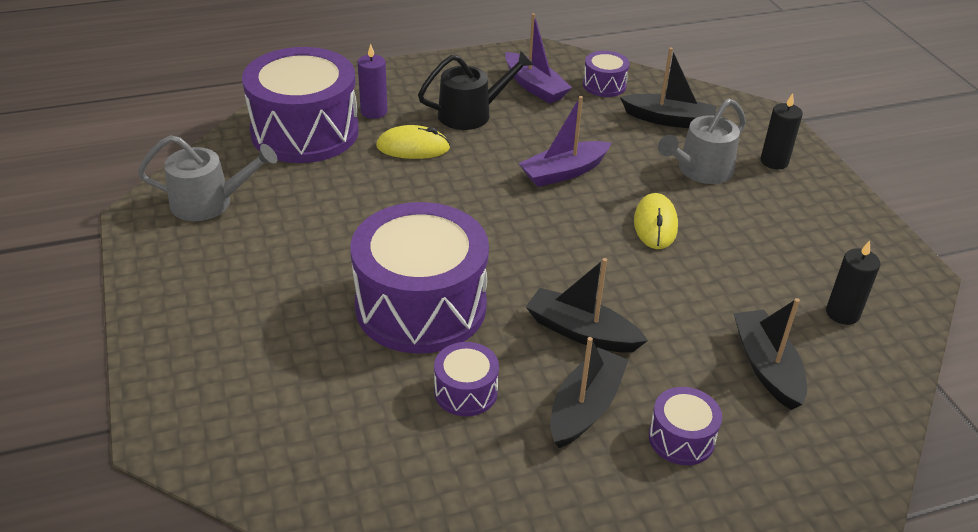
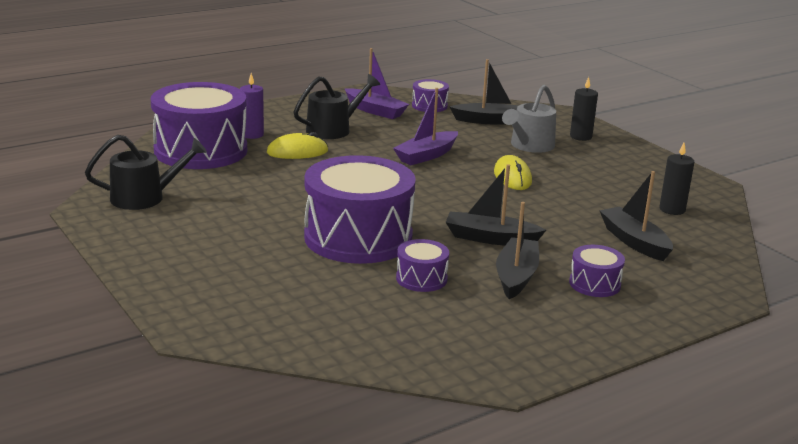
camera: 15 degrees left, 15 degrees down
grey watering can [138,135,277,221] -> black watering can [85,135,207,210]

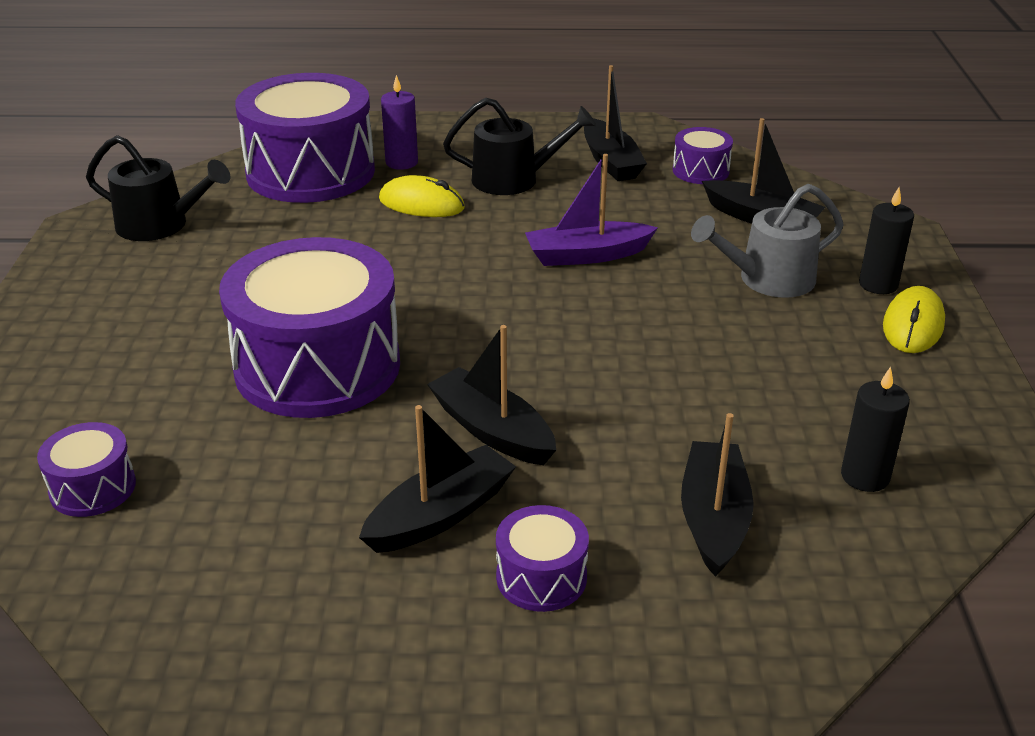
camera: 35 degrees right, 10 degrees up
purple boat [344,48,409,119] -> black boat [584,65,647,181]
purple drum [396,239,449,292] -> purple drum moved to [37,422,136,517]
yellow mouse [494,155,532,190] -> yellow mouse moved to [883,286,945,353]

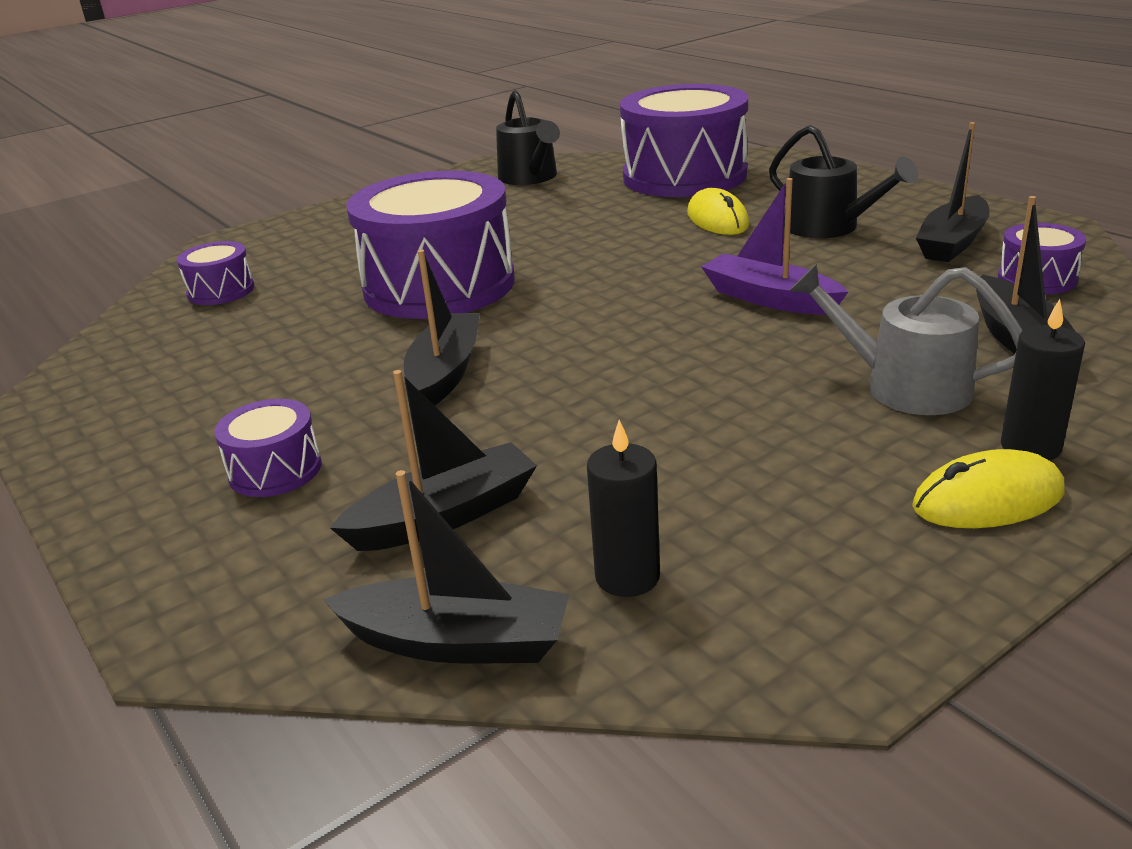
camera: 55 degrees right, 5 degrees down
black boat [359,405,516,553] -> black boat moved to [323,470,570,663]
purple candle [381,75,418,170] -> none

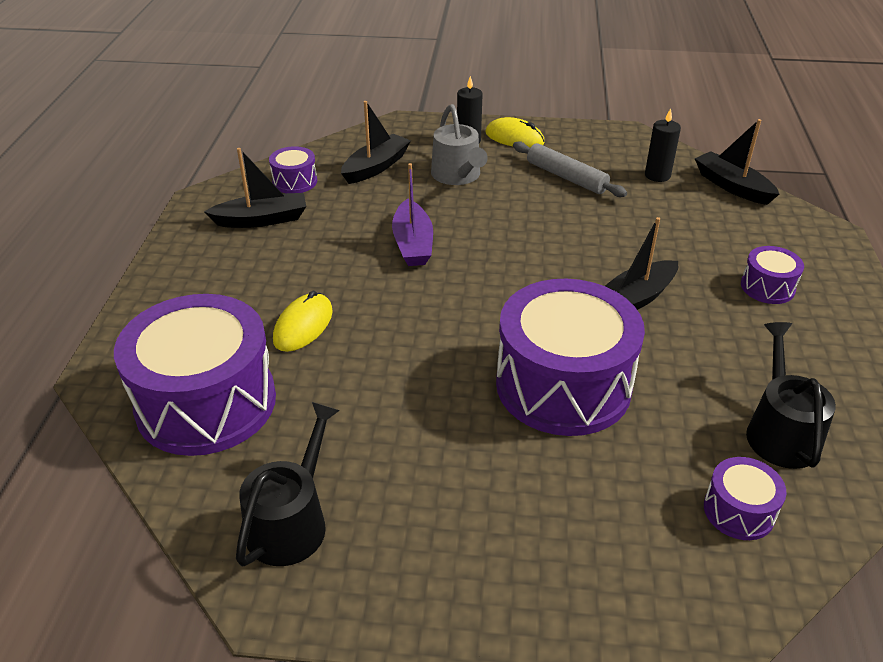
camera: 140 degrees left, 10 degrees up
black boat [330,370,537,551] -> none
black watering can [769,125,918,238] -> black watering can moved to [746,322,836,469]
none -> grey rolling pin [513,141,627,197]

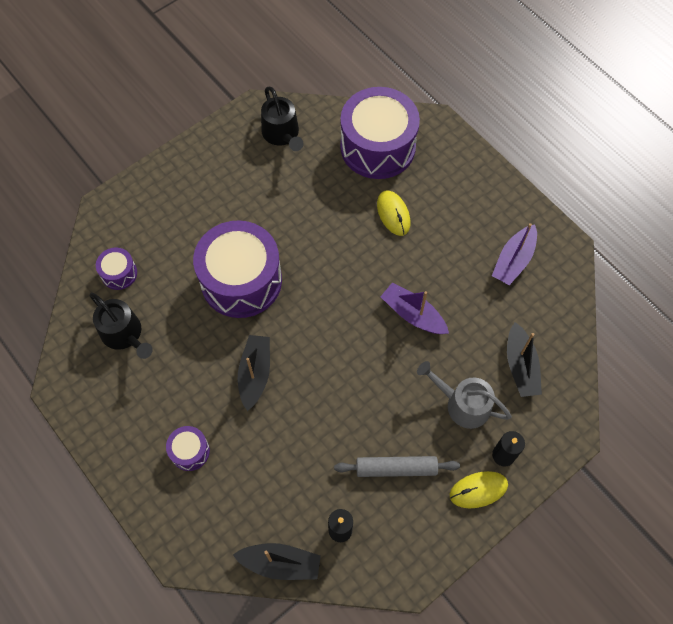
camera: 135 degrees right, 25 degrees up
black boat [204,148,306,228] -> purple boat [492,223,537,285]
purple drum [269,146,317,193] -> none

